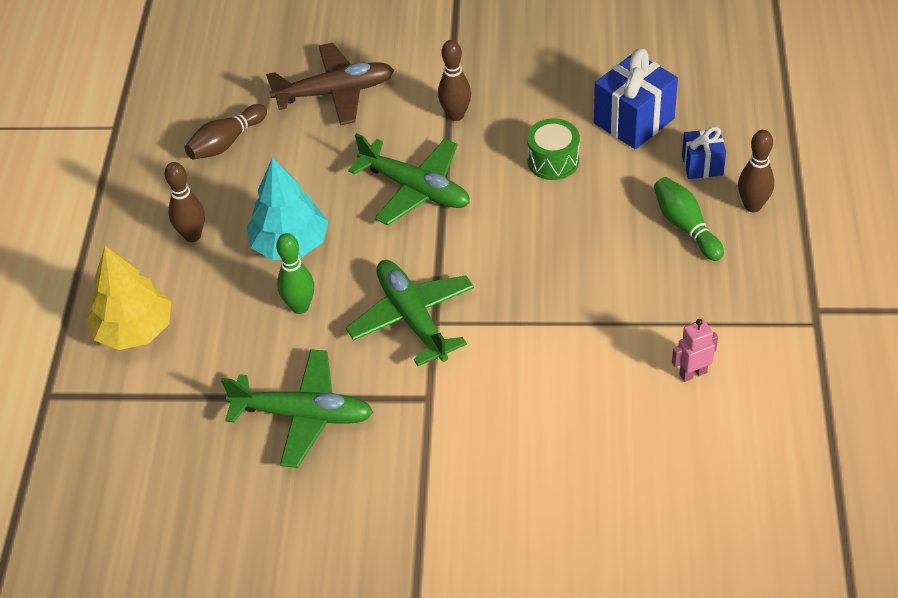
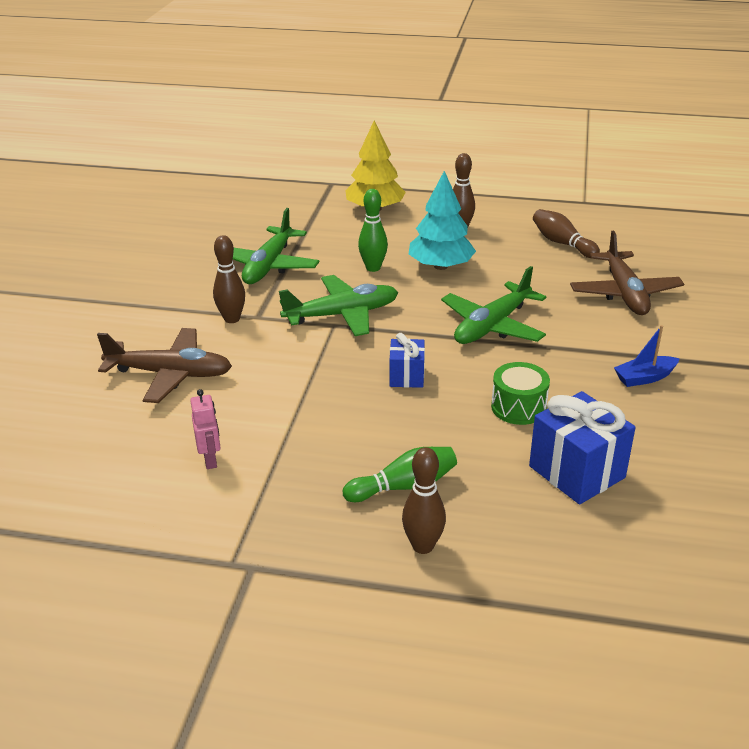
camera: 95 degrees right, 15 degrees down
brown bowling pin [438,40,471,121] -> brown bowling pin moved to [213,235,245,323]
blue gift [682,126,726,179] -> blue gift moved to [390,333,425,388]
none -> brown plane [97,328,232,403]
none -> blue boat [614,325,680,387]

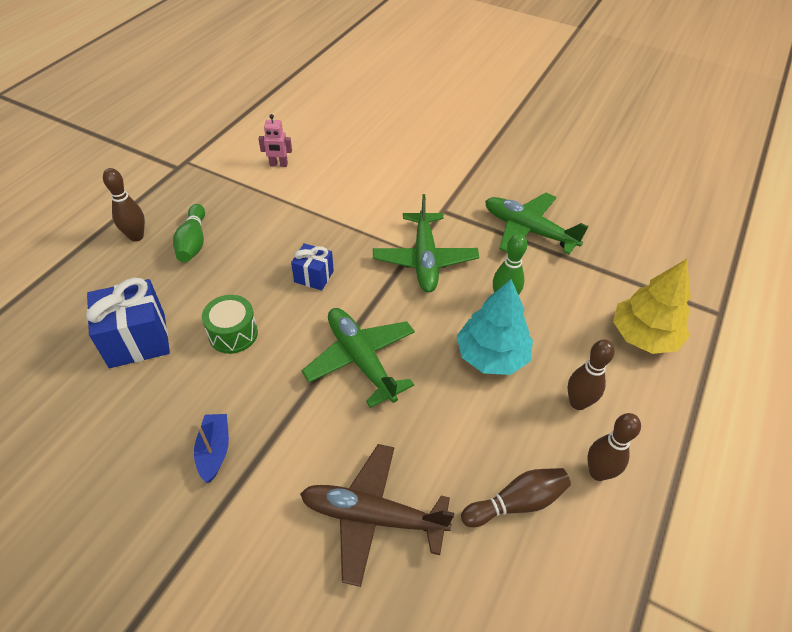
camera: 105 degrees right, 15 degrees up
brown plane [97,328,232,403] -> none
brown bowling pin [213,235,245,323] -> brown bowling pin moved to [587,413,641,481]

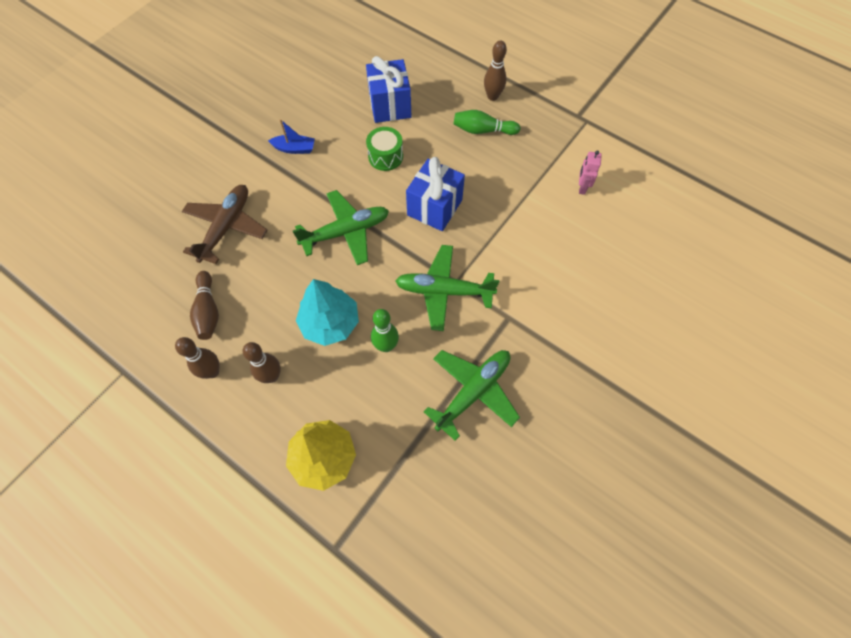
camera: 100 degrees right, 15 degrees up
blue gift [291,243,334,291] -> blue gift [406,157,465,231], size x1.73

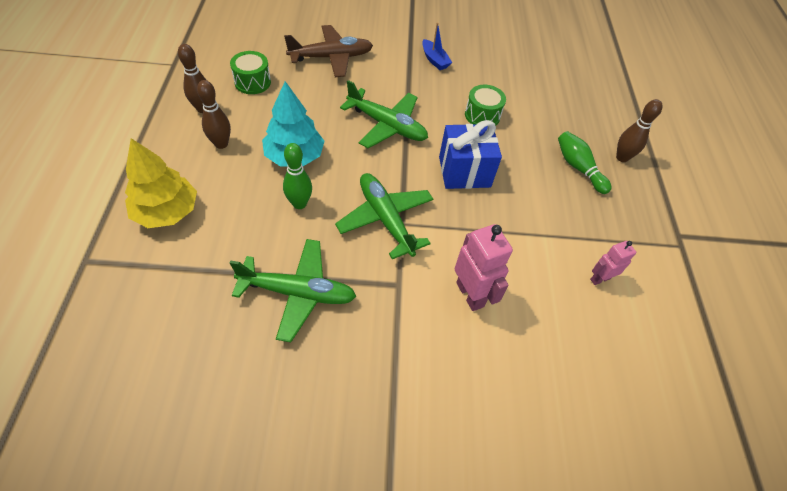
camera: 50 degrees right, 10 degrees down
brown bowling pin [190,271,219,340] -> green drum [230,51,271,94]
blue gift [366,56,411,123] -> none
none -> pink robot [455,224,513,311]

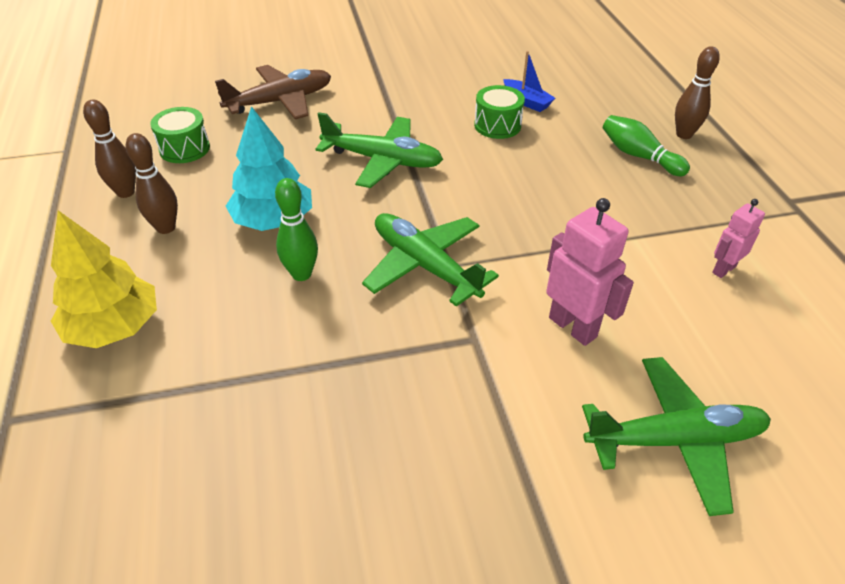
camera: 10 degrees left, 10 degrees down
green plane [230,239,356,342] -> green plane moved to [582,357,771,516]
blue boat [422,22,452,70] -> blue boat moved to [503,51,555,112]
blue gift [439,120,502,189] -> none

